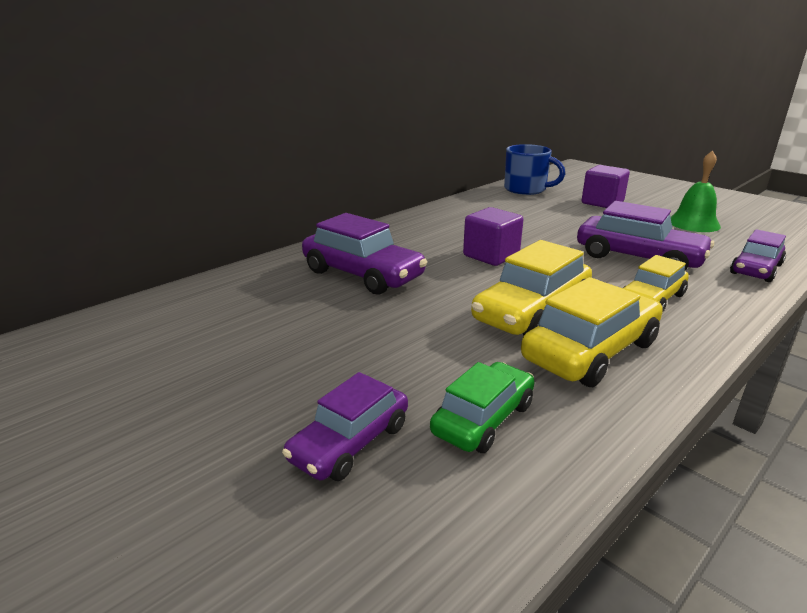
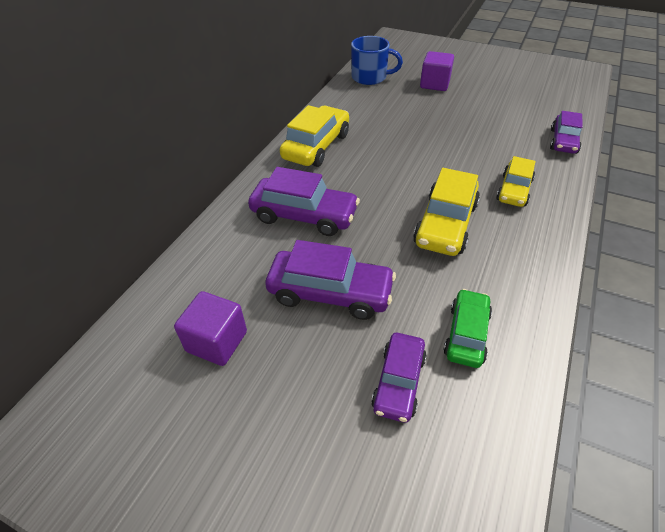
camera: 20 degrees left, 20 degrees up
purple cube [463,207,524,266] -> purple cube moved to [174,291,247,366]
yellow car [521,277,663,387] -> yellow car moved to [280,105,349,167]
purple car [577,201,714,271] -> purple car moved to [265,240,396,320]
green bell [671,150,721,232] -> none

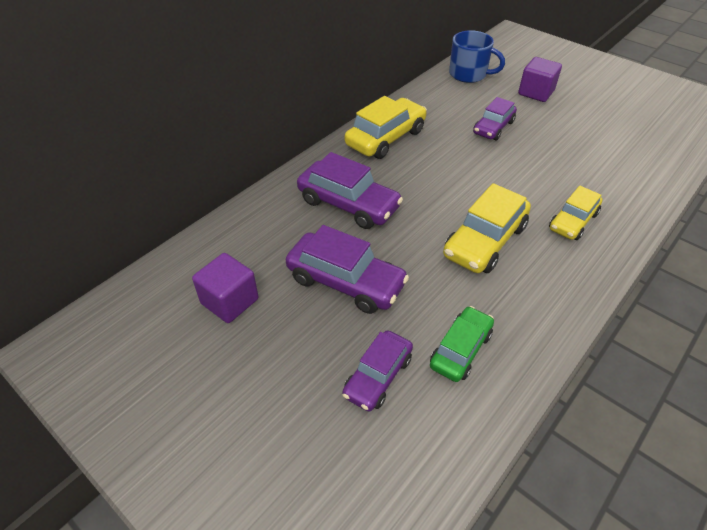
camera: 15 degrees right, 0 degrees up
purple car [550,111,583,154] -> purple car moved to [473,97,517,140]

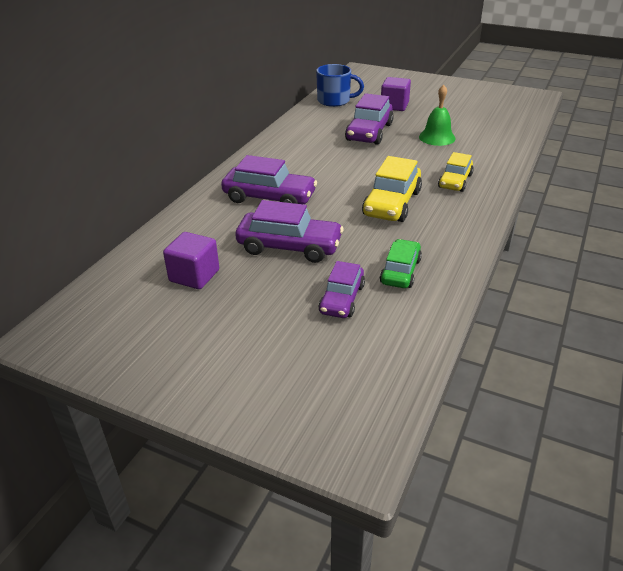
camera: 15 degrees left, 10 degrees down
yellow car [345,96,427,159] -> none
purple car [473,97,517,140] -> purple car [345,93,394,145], size x1.55
none -> green bell [419,85,456,146]

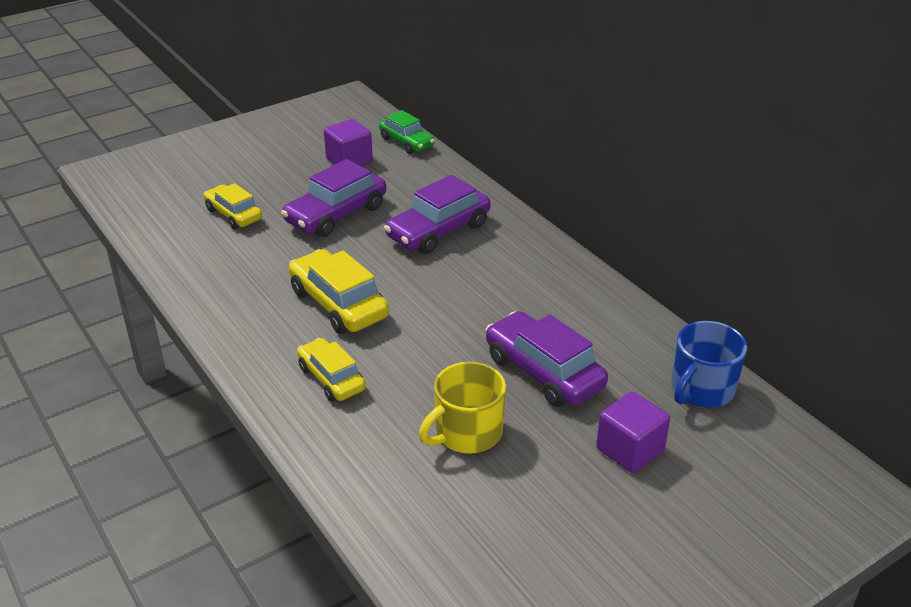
camera: 120 degrees right, 0 degrees up
purple car [318,261,365,318] -> yellow car [204,183,262,229]
green car [380,239,422,288] -> green car moved to [379,110,435,154]
green bell [419,85,456,146] -> yellow mug [419,362,506,454]

